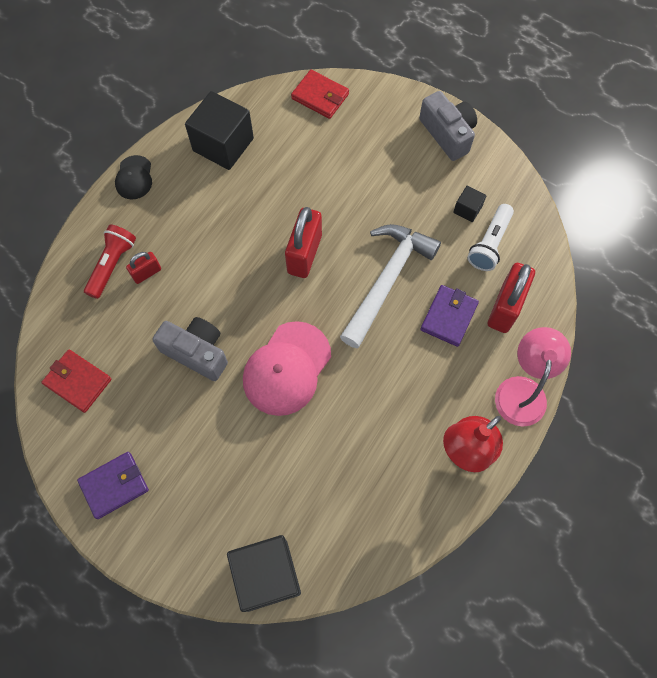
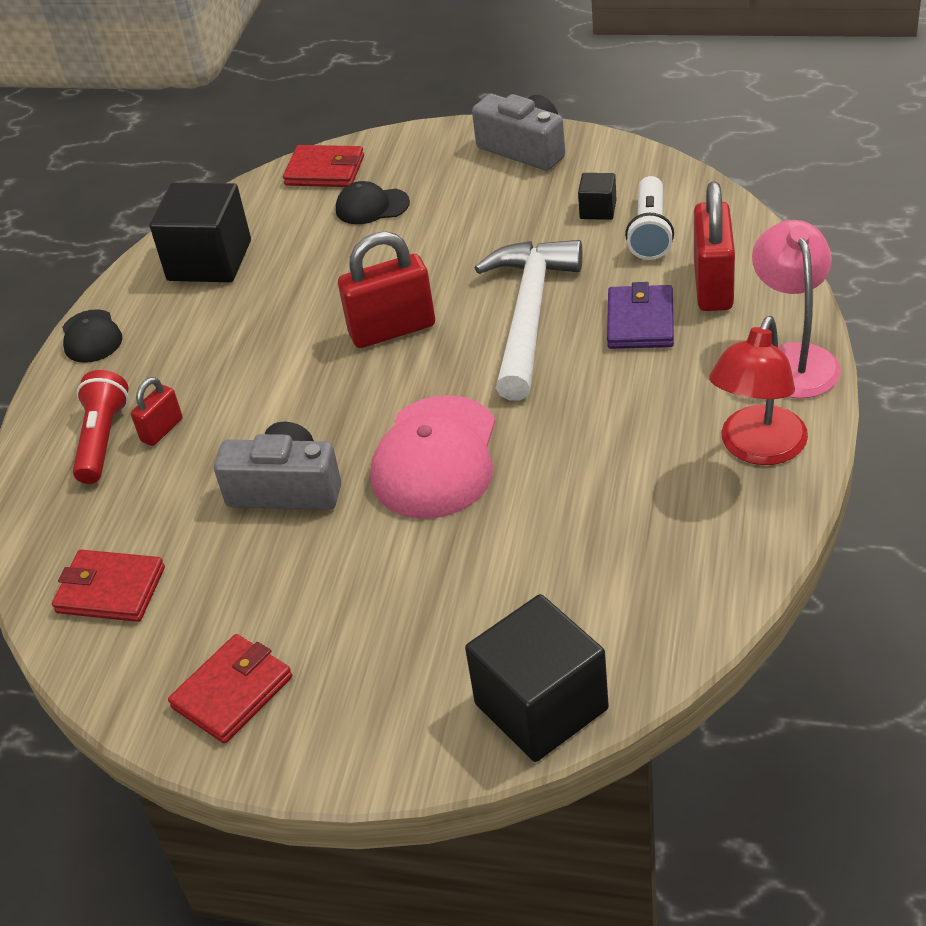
camera: 15 degrees left, 25 degrees down
purple wallet [77,452,149,519] -> red wallet [168,634,292,744]
red padlock [285,207,322,278] -> red padlock turned 75 degrees clockwise [338,231,435,348]
none -> black cap [336,181,410,224]

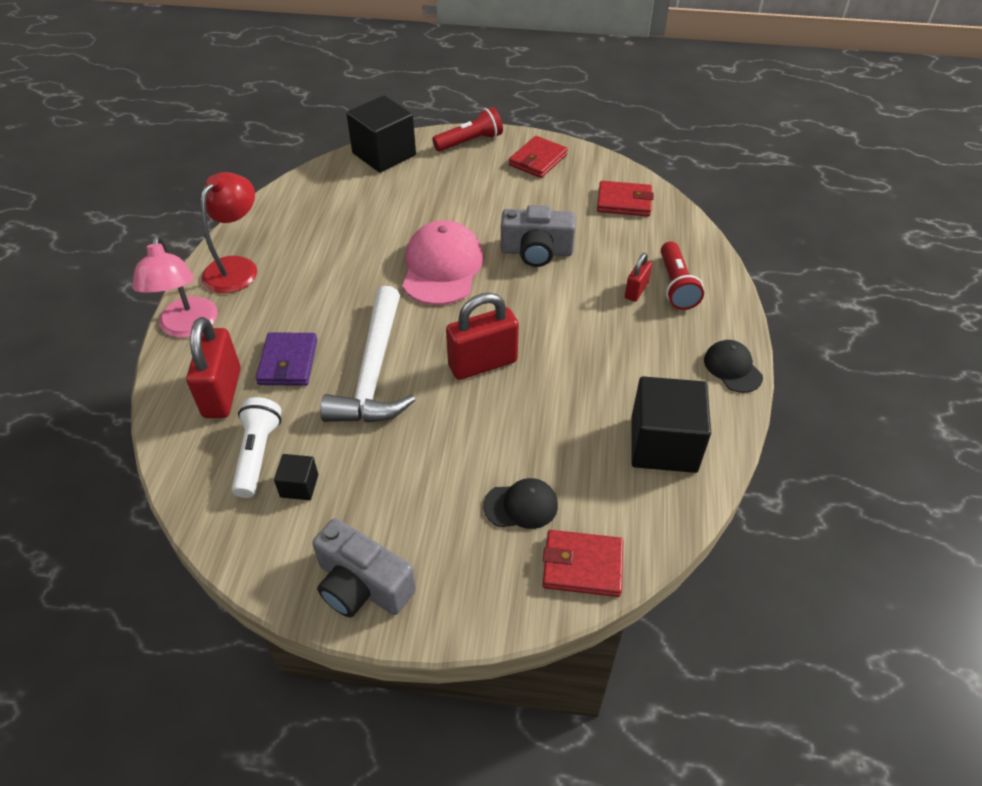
camera: 170 degrees right, 5 degrees up
none -> red flashlight [432,107,503,151]

